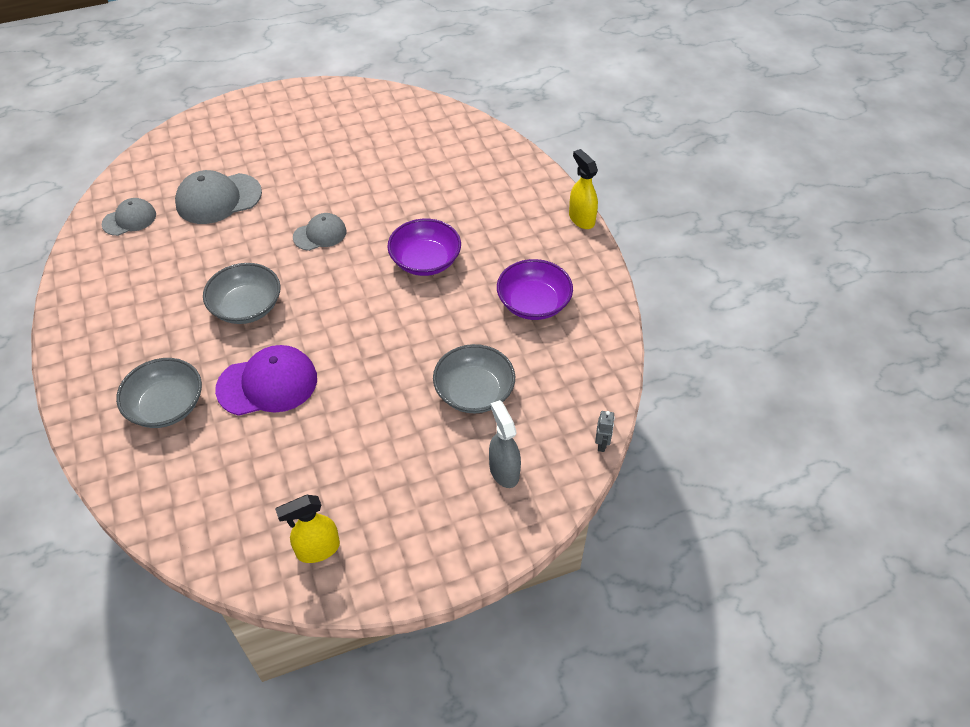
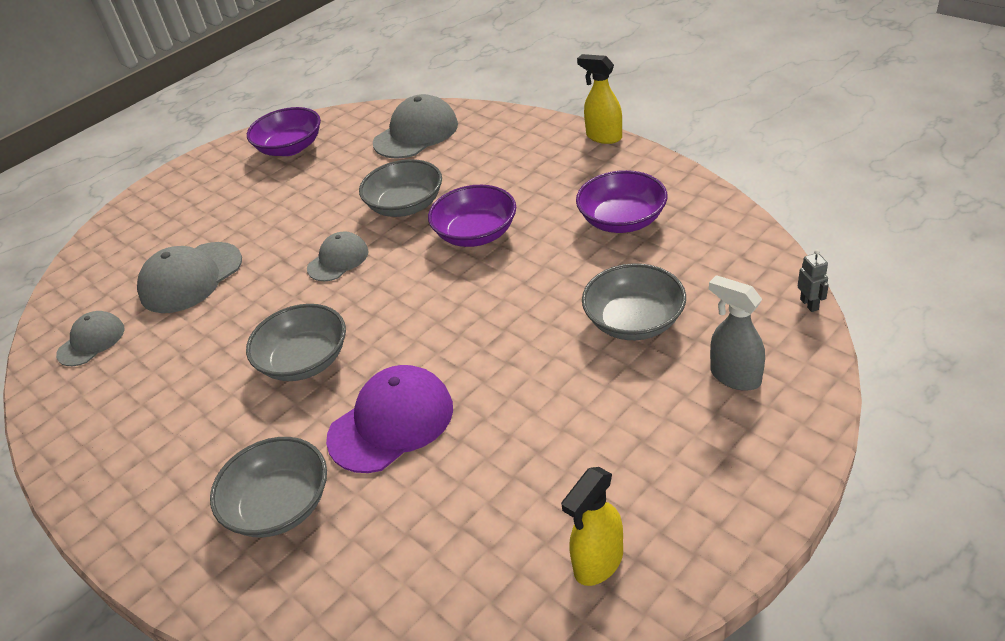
camera: 20 degrees left, 10 degrees down
none -> purple bowl [247,107,321,156]
none -> grey bowl [359,159,442,217]
none -> grey cap [373,94,458,159]

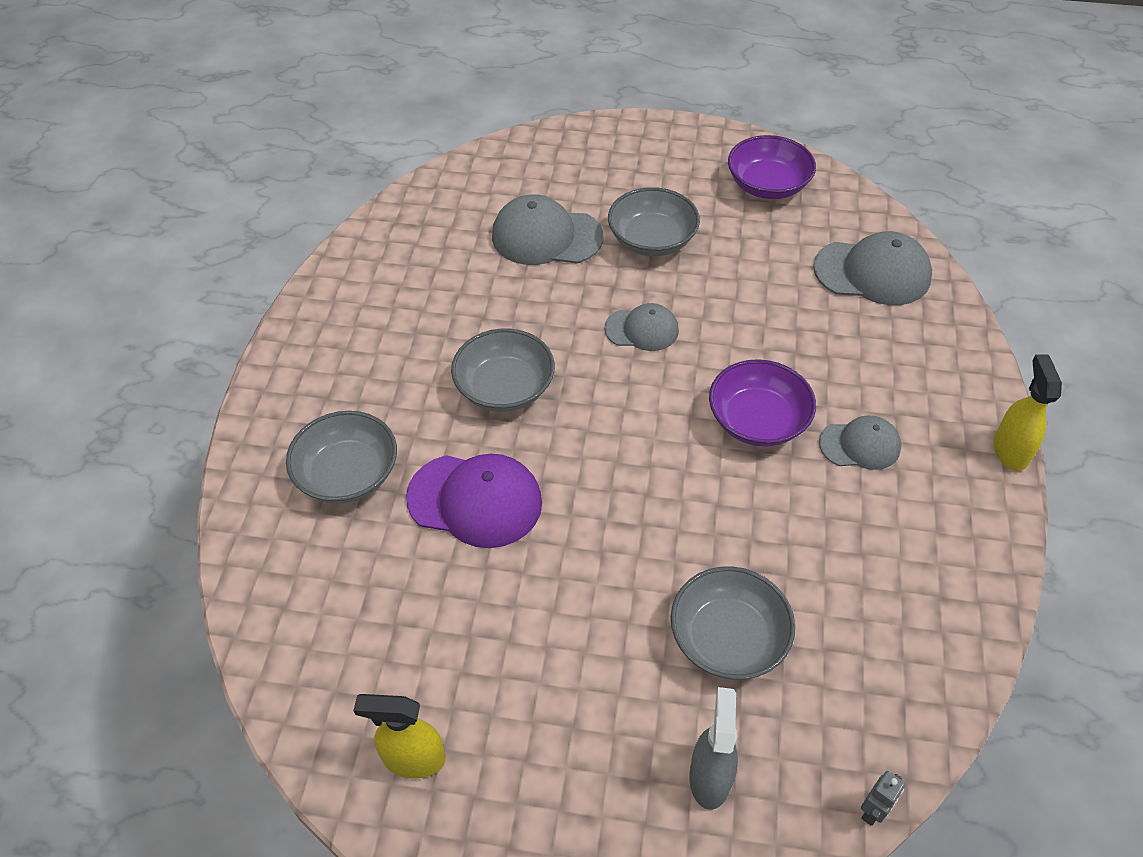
camera: 50 degrees right, 10 degrees up
grey cap [56,311,125,366] -> grey cap moved to [819,415,901,470]
grey bowl [359,159,442,217] -> grey bowl moved to [608,187,700,256]
purple bowl [576,170,667,233] -> none

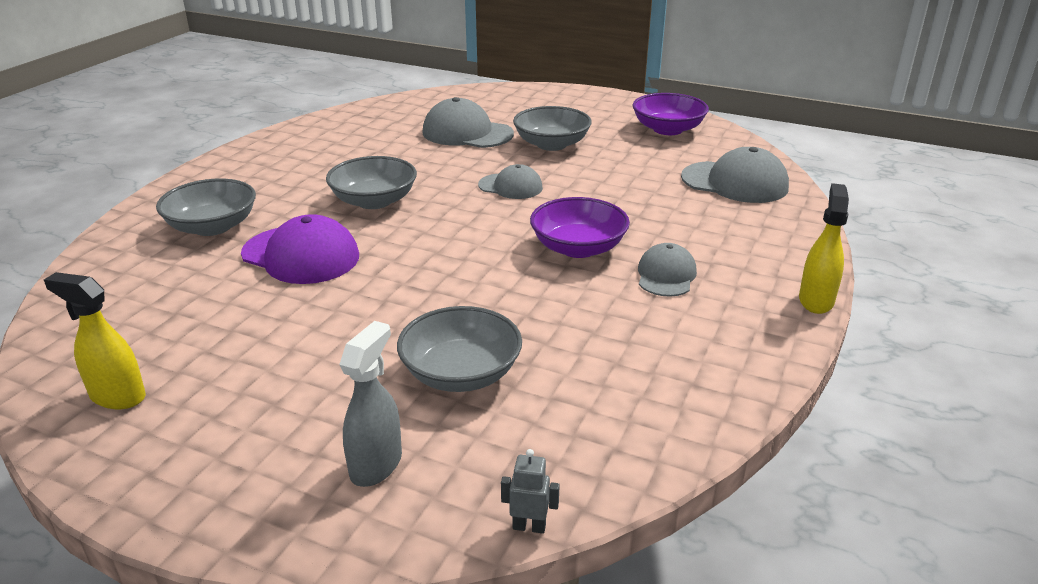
camera: 15 degrees right, 20 degrees down
grey cap [819,415,901,470] -> grey cap turned 90 degrees counterclockwise [638,243,697,297]
grey robot [861,771,905,826] -> grey robot turned 135 degrees counterclockwise [501,449,560,534]

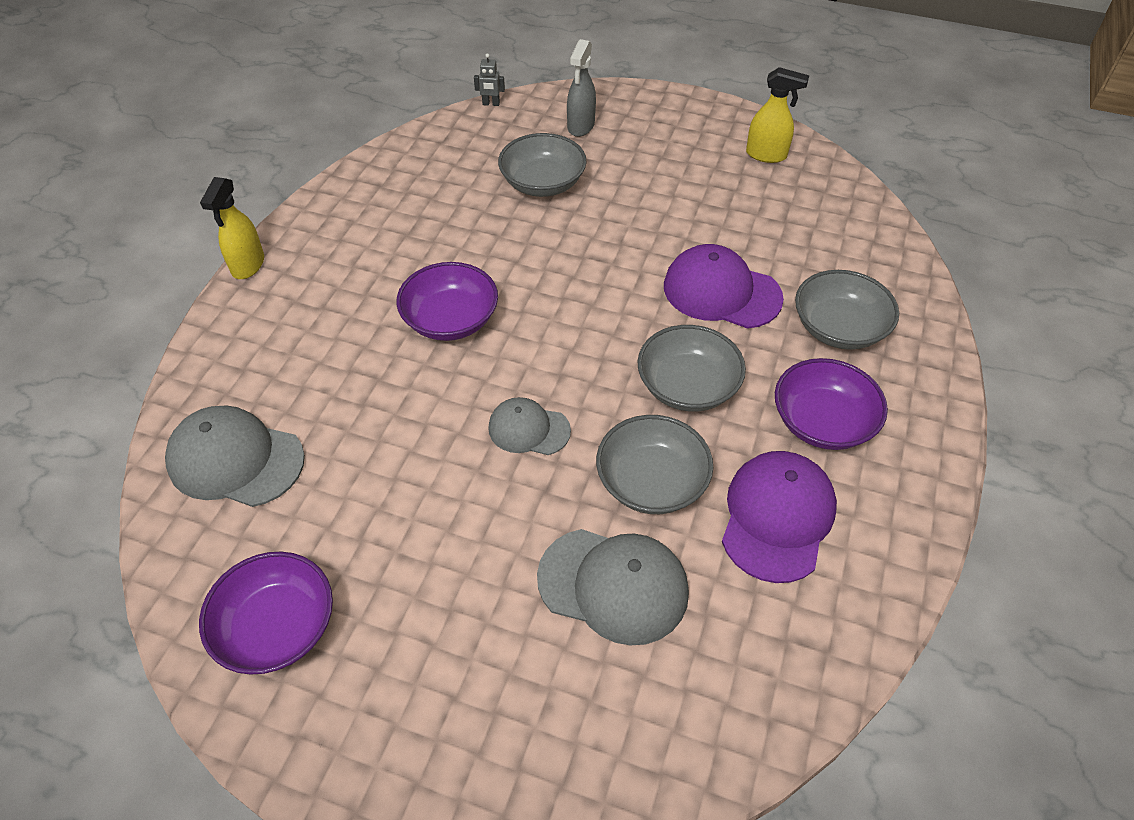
camera: 175 degrees right, 20 degrees up
grey bowl [513,106,592,151] -> grey bowl moved to [596,415,713,514]
grey cap [638,243,697,297] -> none
none -> purple cap [722,451,837,583]
none -> purple bowl [775,358,888,450]

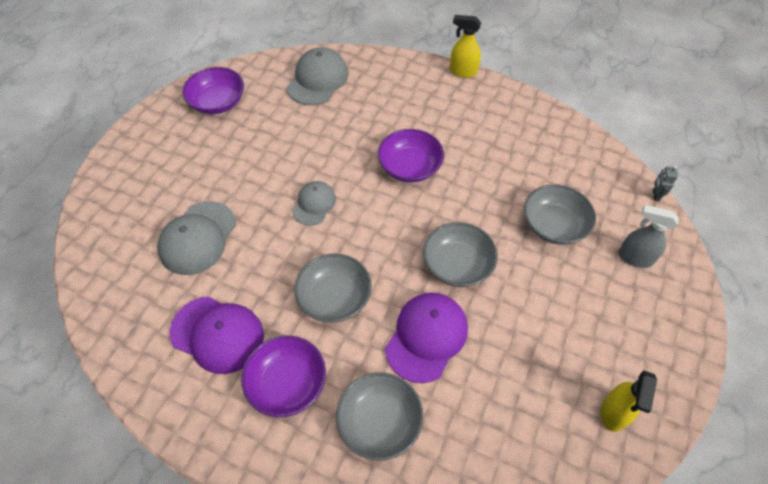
camera: 95 degrees right, 5 degrees up
grey bowl [596,415,713,514] -> grey bowl moved to [423,222,498,287]

